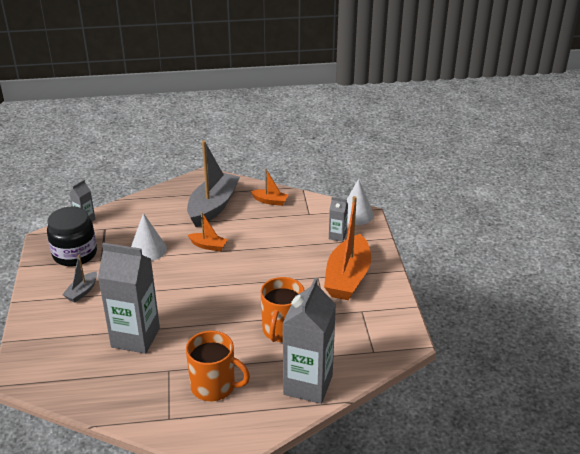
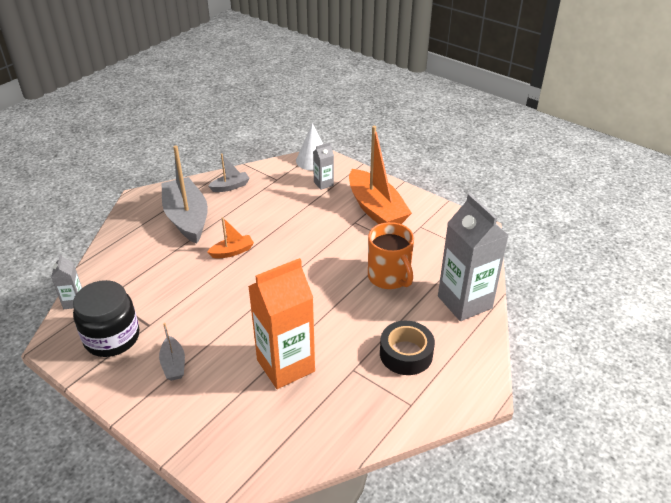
camera: 45 degrees left, 5 degrees up
grey carton [98,243,160,354] -> orange carton [248,258,315,389]
white cone [131,213,167,261] -> none
orange mug [186,331,250,401] -> black tape [380,321,435,375]
orange boat [251,168,289,206] -> grey boat [208,153,250,192]

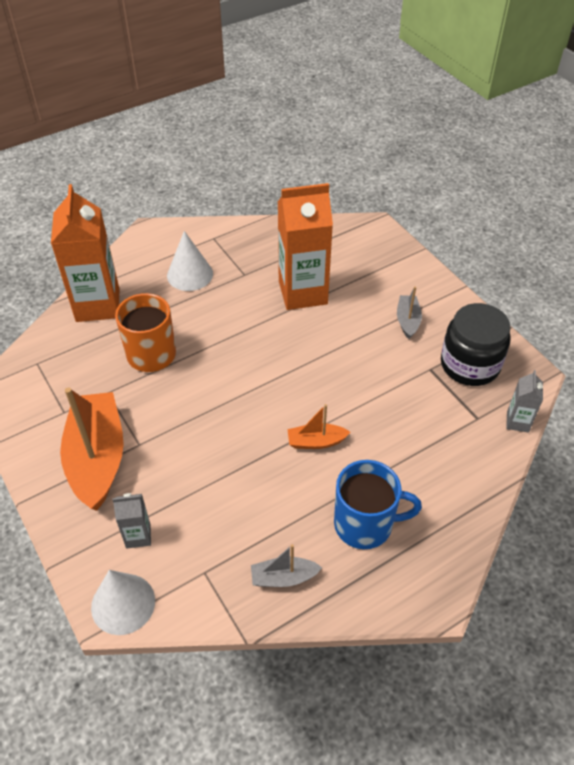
camera: 160 degrees left, 10 degrees up
grey boat [161,145,208,244] -> blue mug [334,460,422,549]
black tape [380,321,435,375] -> white cone [167,231,213,291]
grey carton [438,193,508,321] -> orange carton [51,184,119,322]

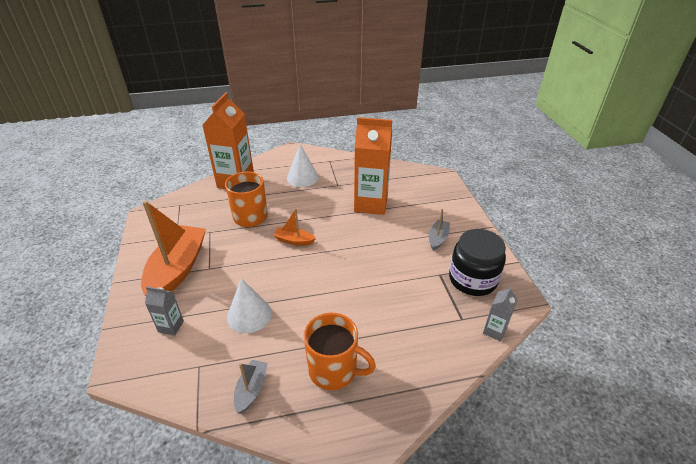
camera: 20 degrees right, 10 degrees down
white cone [91,570,155,635] -> white cone moved to [227,278,272,333]
grey boat [251,544,322,587] -> grey boat turned 90 degrees clockwise [234,360,268,414]
orange boat [288,404,350,449] -> orange boat moved to [273,209,316,246]
blue mug [334,460,422,549] -> orange mug [304,313,376,390]

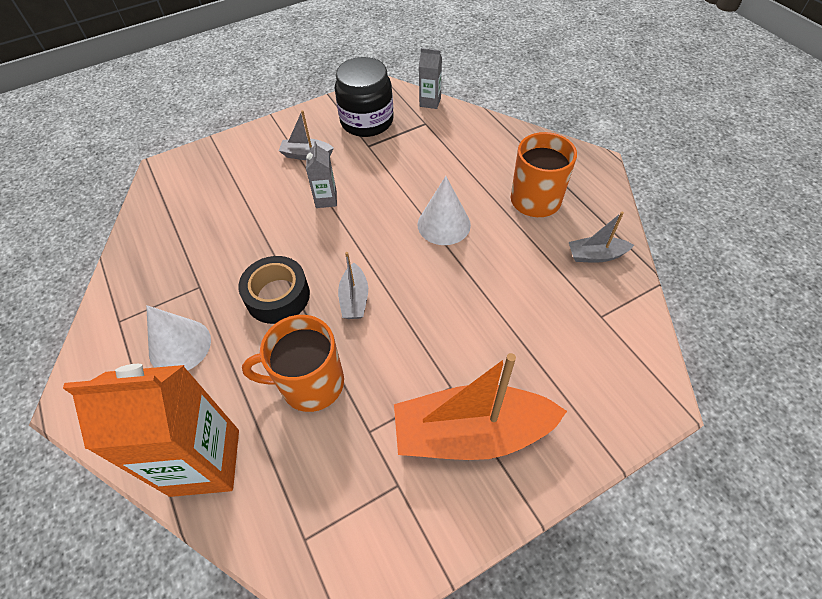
camera: 105 degrees left, 15 degrees up
grey carton [145,287,184,336] -> grey carton moved to [306,141,337,208]
white cone [227,278,272,333] -> white cone moved to [417,176,471,245]
orange boat [273,209,316,246] -> grey boat [338,252,368,319]
orange carton [354,117,392,215] -> none
none -> black tape [238,256,310,324]

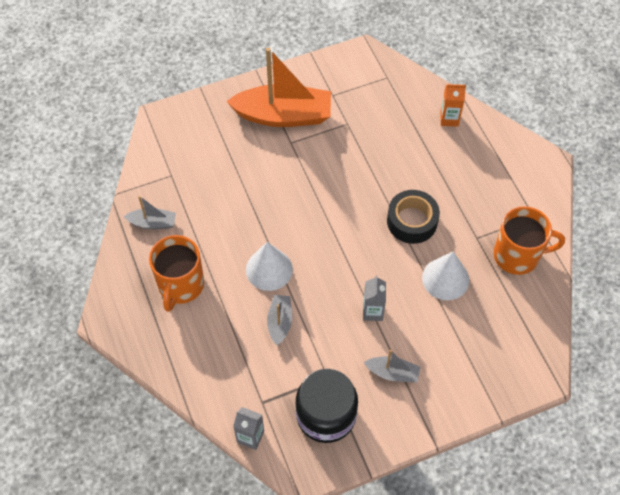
camera: 175 degrees left, 5 degrees up
orange carton [63,364,239,497] -> orange carton [440,84,466,127], size x0.46
white cone [146,305,211,370] -> white cone moved to [422,251,469,300]
orange mug [242,315,344,412] -> orange mug moved to [494,206,565,275]
grey boat [338,252,368,319] -> grey boat moved to [267,295,292,345]

